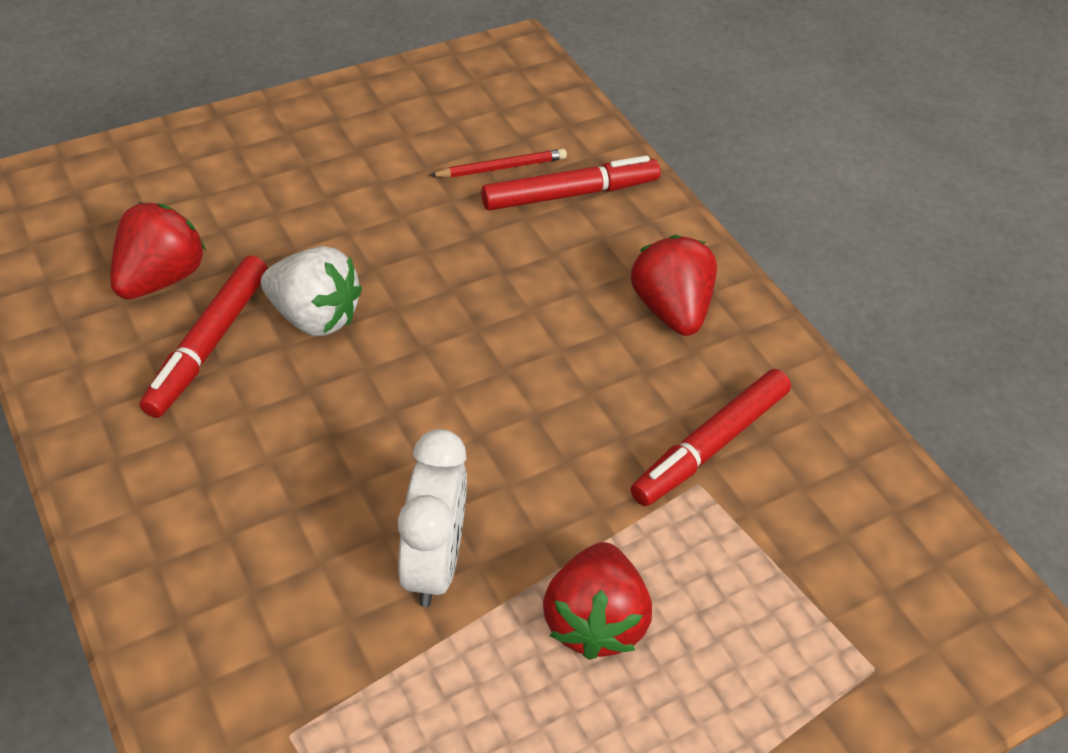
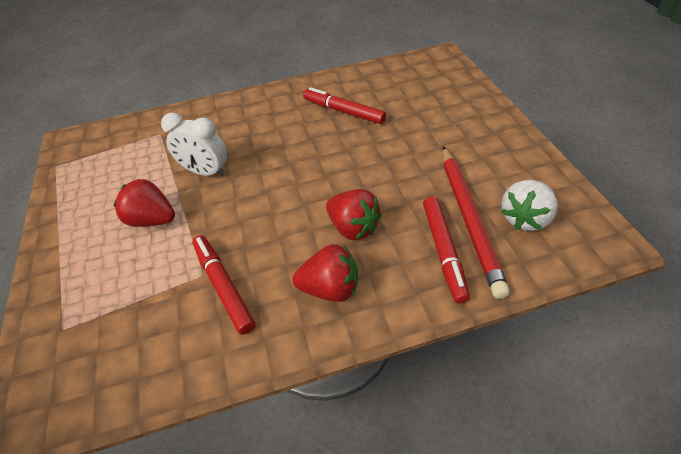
camera: 110 degrees right, 0 degrees up
red strawberry [110,203,206,299] -> red strawberry moved to [326,189,382,240]
white strawberry [261,246,362,336] -> white strawberry moved to [501,180,558,231]
red pencil [429,149,567,178] -> red pencil [443,146,510,299], size x2.15

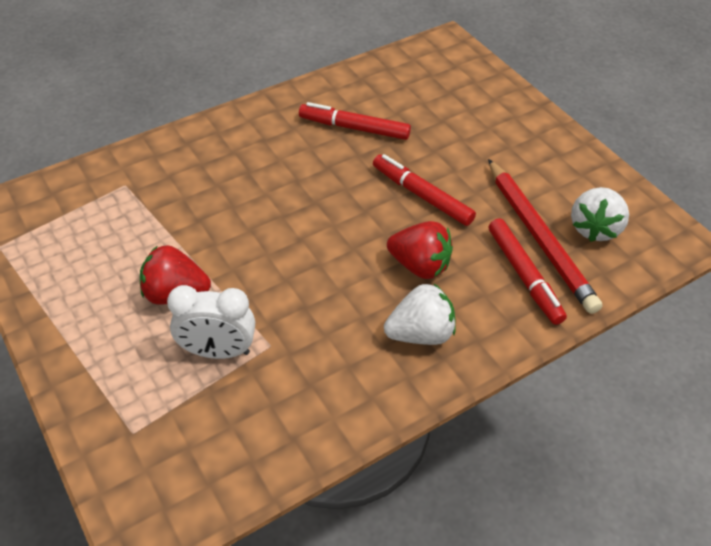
camera: 20 degrees left, 0 degrees up
white clock [161,112,227,176] -> white clock moved to [167,285,255,359]
red marker [192,235,256,335] -> red marker moved to [373,154,476,226]
red strawberry [293,244,358,302] -> white strawberry [384,283,456,345]

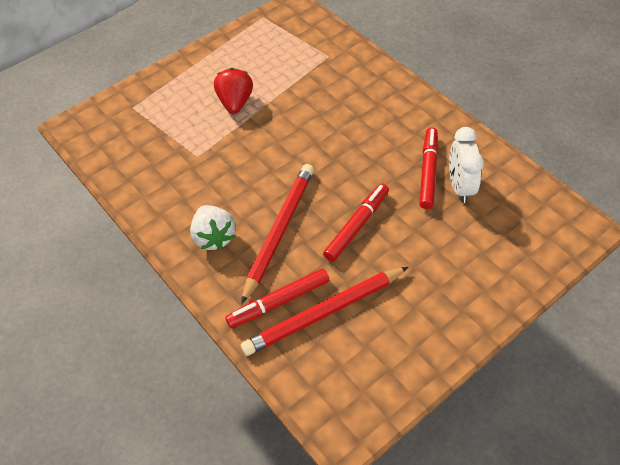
camera: 85 degrees right, 5 degrees up
white clock [167,285,255,359] -> white clock moved to [449,127,484,203]
red strawberry [387,221,453,279] -> red pencil [241,164,314,304]
white strawberry [571,187,629,242] -> none

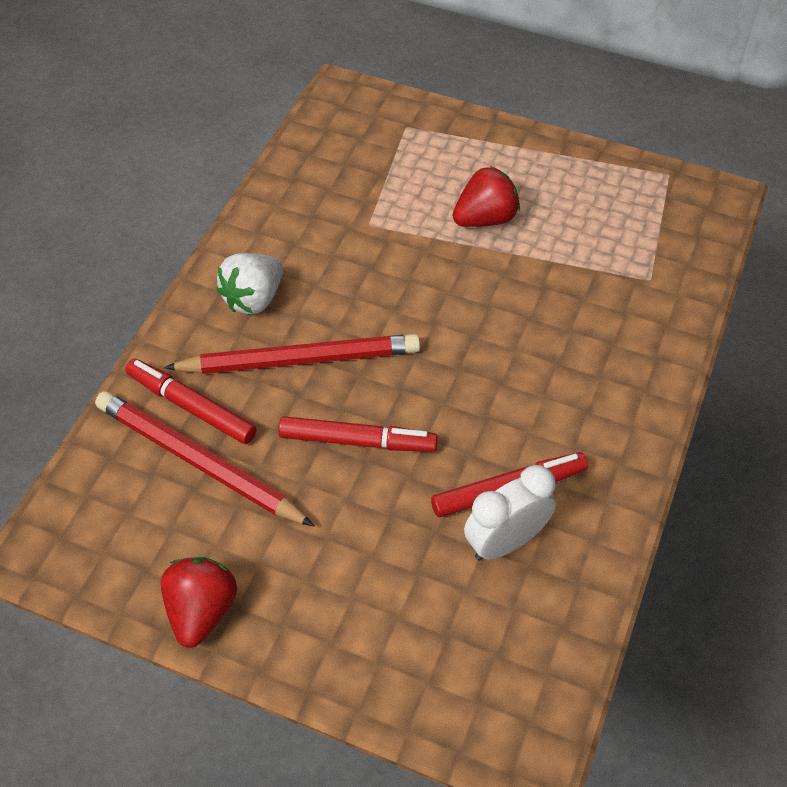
camera: 60 degrees right, 0 degrees up
none -> red strawberry [161,557,237,648]

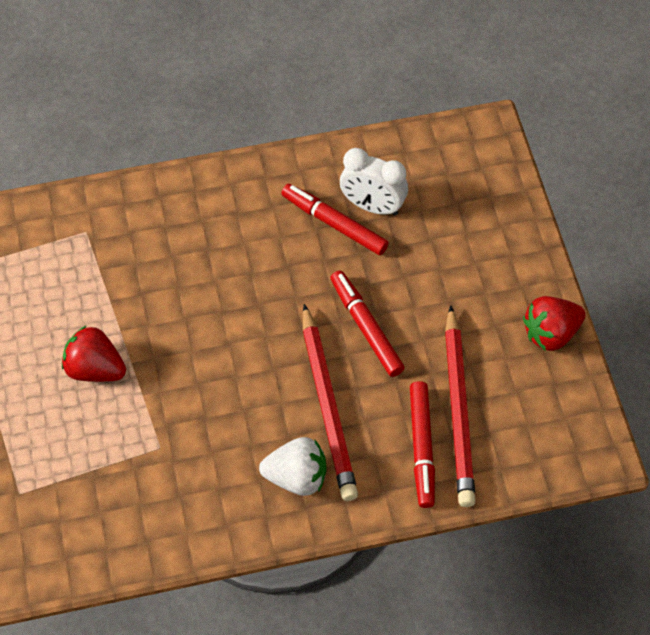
camera: 125 degrees left, 5 degrees up
red pencil [164,334,420,374] -> red pencil turned 150 degrees counterclockwise [303,304,358,501]

